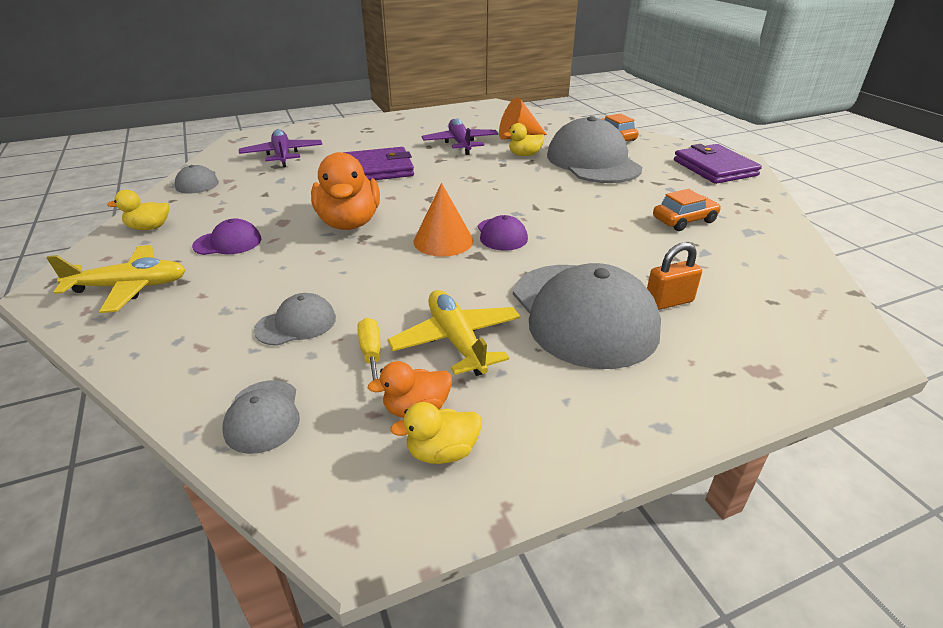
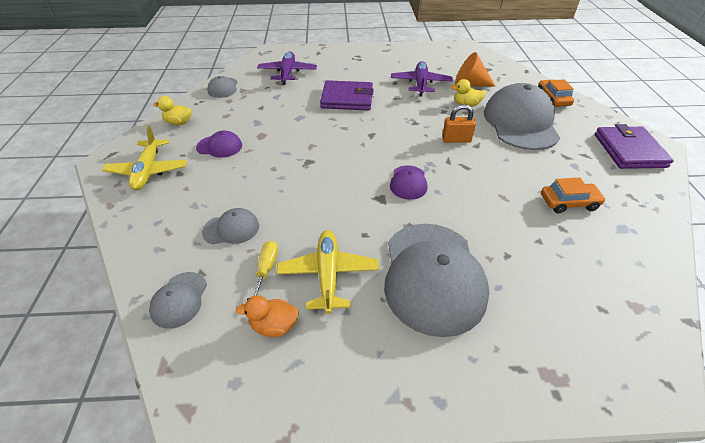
camera: 20 degrees right, 10 degrees up
yellow plane [46,245,186,313] -> yellow plane turned 75 degrees clockwise [102,125,187,190]
orange duck [311,152,380,230] -> none
yellow duck [390,402,482,464] -> none
orange cone [414,183,473,257] -> none
orange padlock [647,242,702,310] -> orange padlock moved to [442,104,476,143]

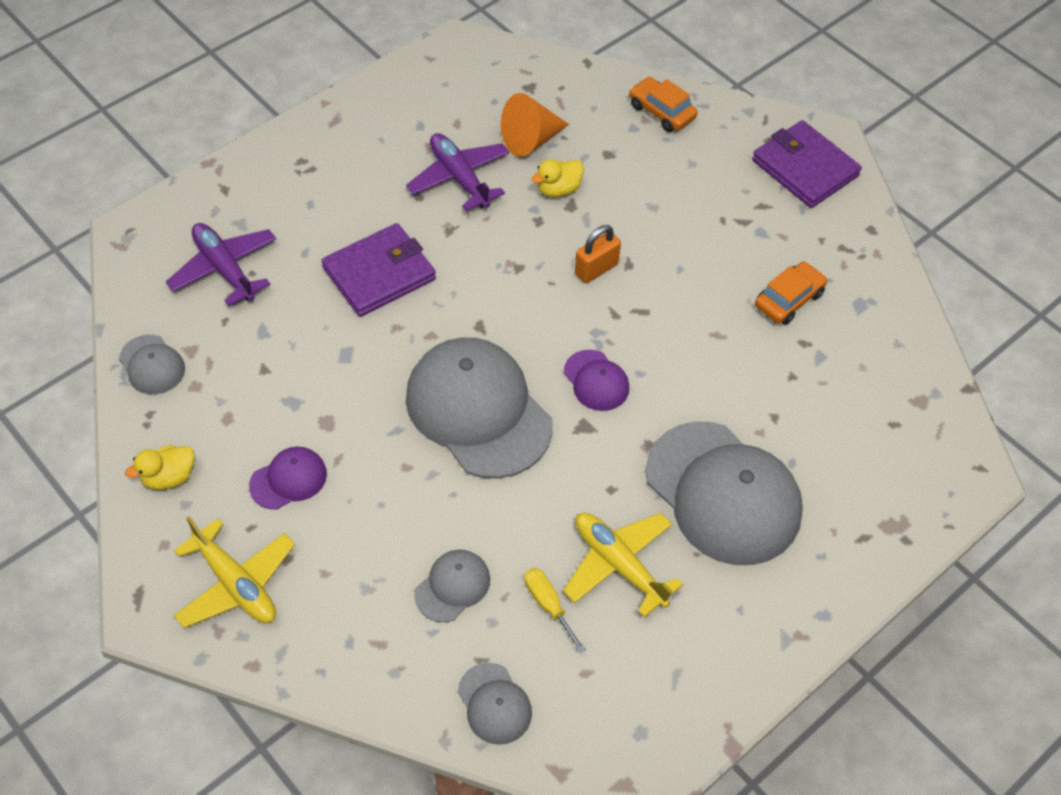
camera: 40 degrees left, 10 degrees up
orange duck [236,295,299,337] -> none
grey cap [484,83,560,150] -> grey cap moved to [406,338,553,479]

